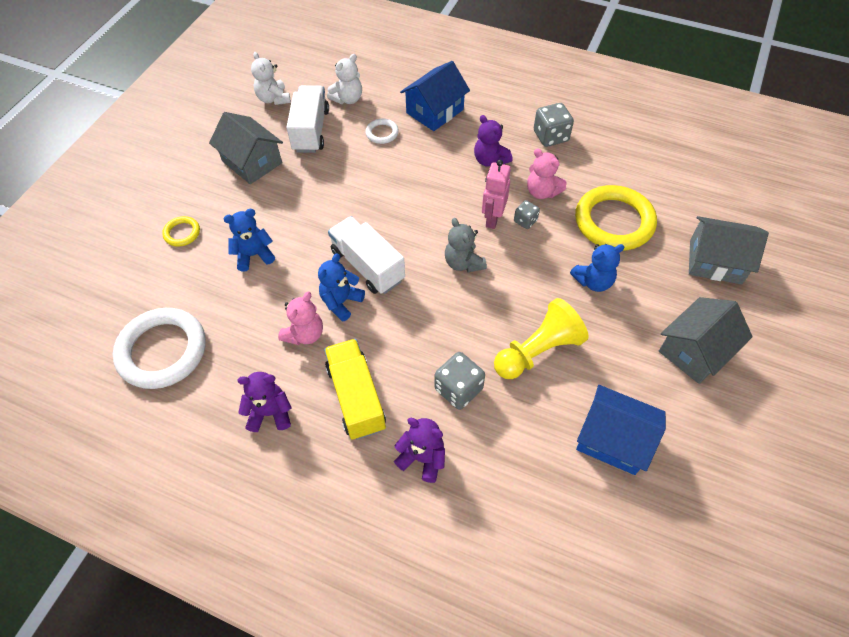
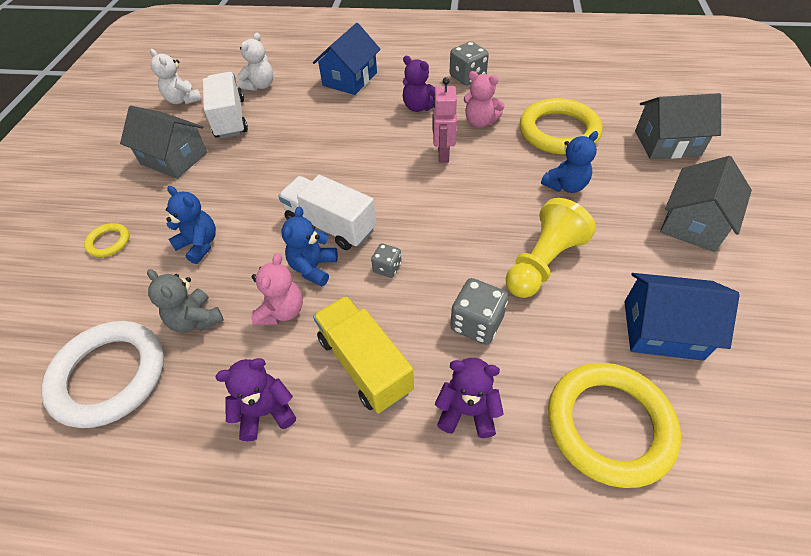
camera: 15 degrees left, 5 degrees down
blue teddy bear [224,209,275,272] -> blue teddy bear turned 75 degrees clockwise [166,186,216,264]
white ring [365,119,399,144] -> none
grey teddy bear [445,218,487,272] -> grey teddy bear moved to [147,269,224,333]
grey dice [514,200,540,229] -> grey dice moved to [371,243,402,278]
none -> yellow ring [548,363,681,488]

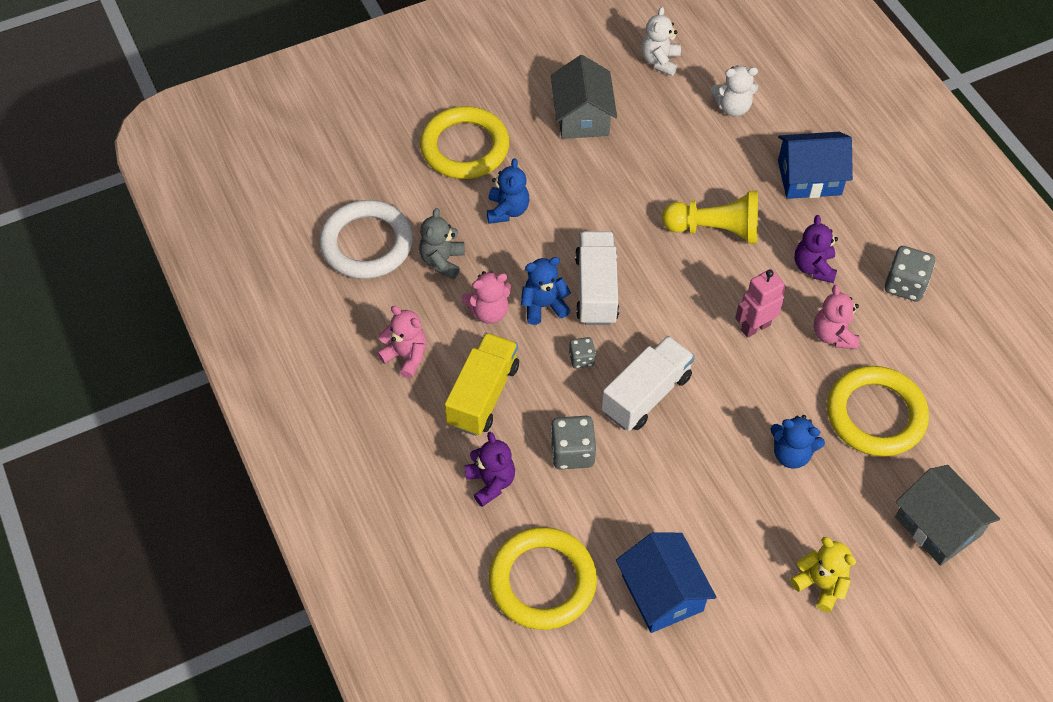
camera: 55 degrees right, 5 degrees up
yellow ring [84,223,129,257] -> yellow ring [420,106,509,179], size x2.18
white truck [203,72,248,139] -> white truck moved to [601,336,695,431]
purple teddy bear [215,358,296,441] -> pink teddy bear [377,306,427,379]
yellow pawn [506,198,596,298] -> yellow pawn moved to [662,191,758,244]
grey house [660,156,752,252] -> yellow teddy bear [790,537,856,612]

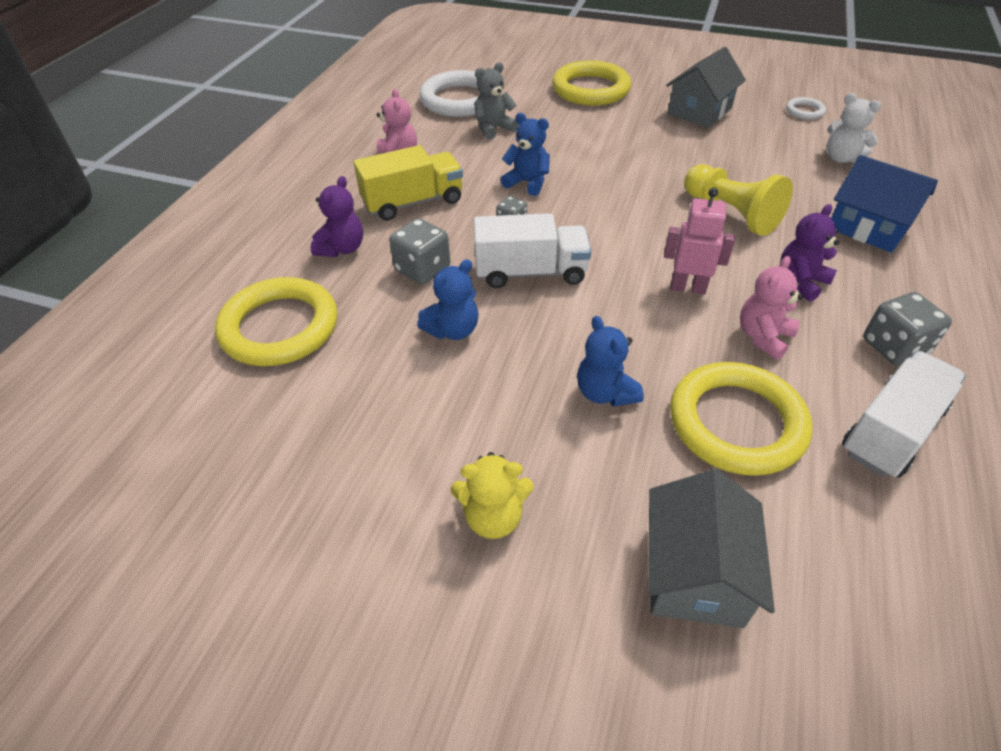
camera: 45 degrees right, 10 degrees down
pink teddy bear [461,271,511,324] -> none
blue teddy bear [487,158,529,224] -> blue teddy bear moved to [417,259,479,340]
white truck [575,231,619,325] -> white truck moved to [842,351,966,478]
blue house [616,532,716,633] -> none
white teddy bear [641,7,681,76] -> white ring [786,97,826,120]
yellow teddy bear [790,537,856,612] -> yellow teddy bear turned 90 degrees clockwise [451,452,534,539]

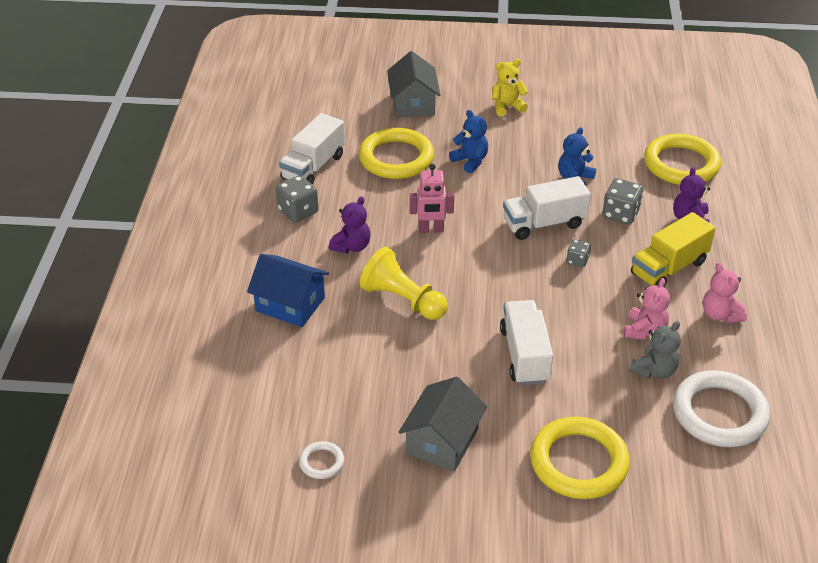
camera: 165 degrees right, 5 degrees down
blue teddy bear [500,113,550,196] -> none
pink teddy bear [740,256,803,360] -> pink teddy bear moved to [624,278,670,340]
white teddy bear [827,93,881,163] -> none
none -> white truck [500,300,553,385]

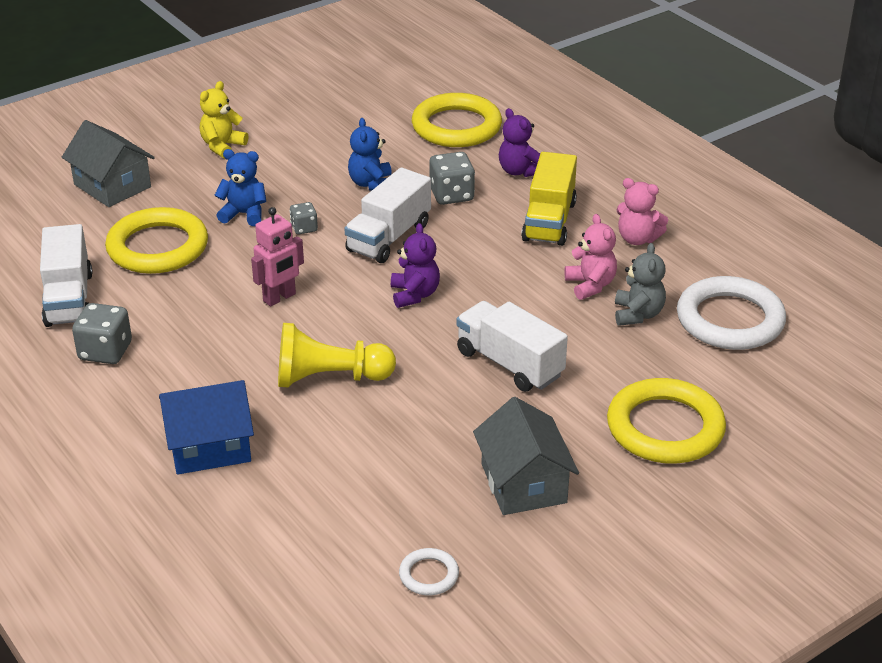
camera: 40 degrees left, 5 degrees down
purple teddy bear [329,196,371,253] -> purple teddy bear moved to [391,223,440,308]
grey dice [567,239,591,267] -> grey dice moved to [290,202,318,235]

